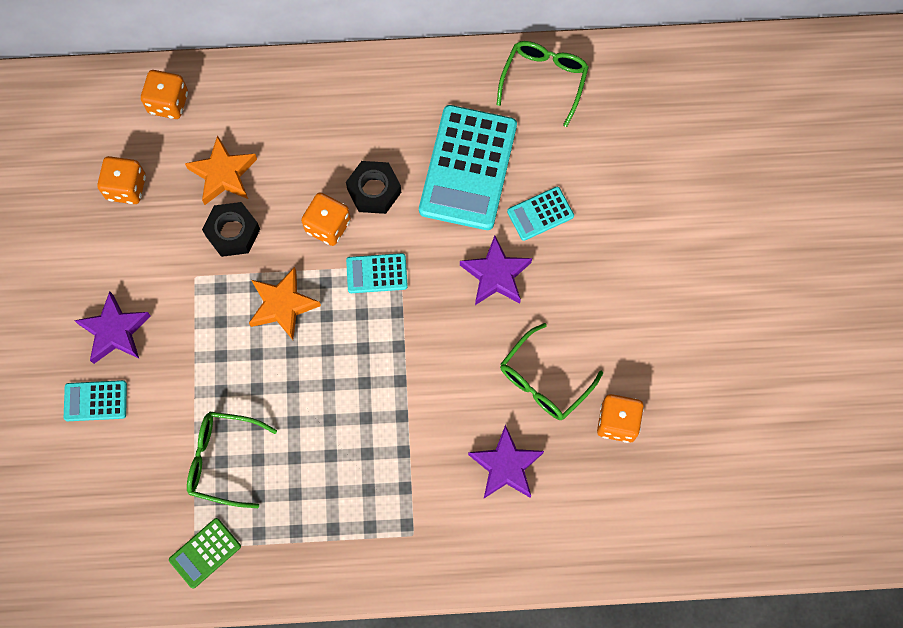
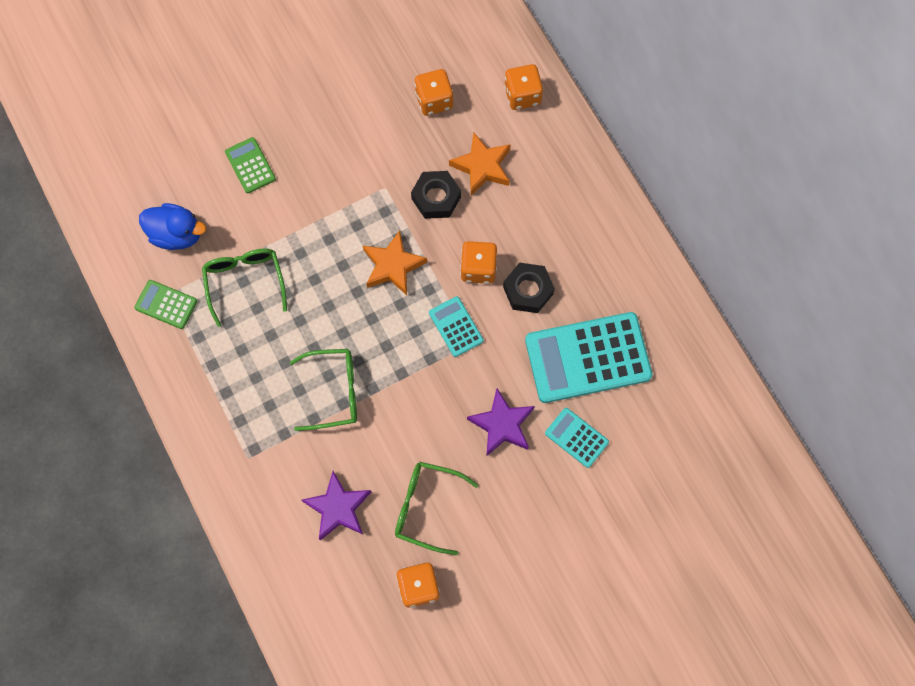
camera: 65 degrees right, 0 degrees up
turquoise calculator [64,380,127,421] -> green calculator [225,137,276,193]
purple star [74,291,151,364] -> none
green glasses [497,41,589,127] -> green glasses moved to [290,349,357,431]
none -> blue duck [139,203,206,250]

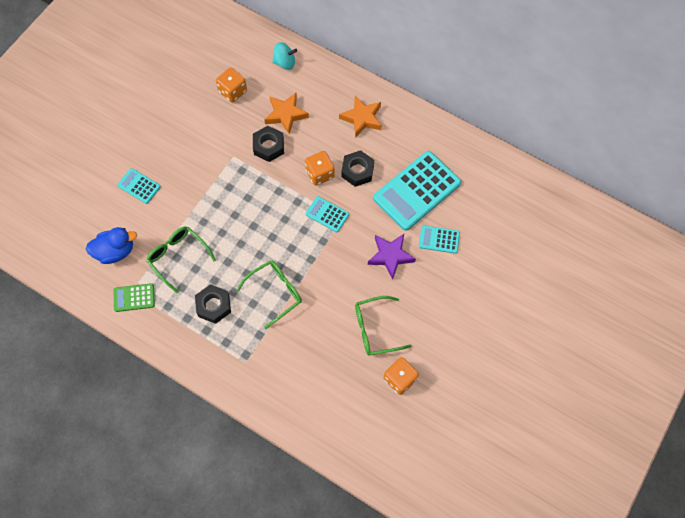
camera: 30 degrees left, 5 degrees down
green calculator [225,137,276,193] -> turquoise calculator [117,168,161,204]
purple star [301,471,371,540] -> none
orange star [363,230,427,295] -> orange star moved to [339,95,382,138]
orange dice [504,64,543,110] -> turquoise spinning top [272,42,297,70]
none -> black nut [195,284,231,324]

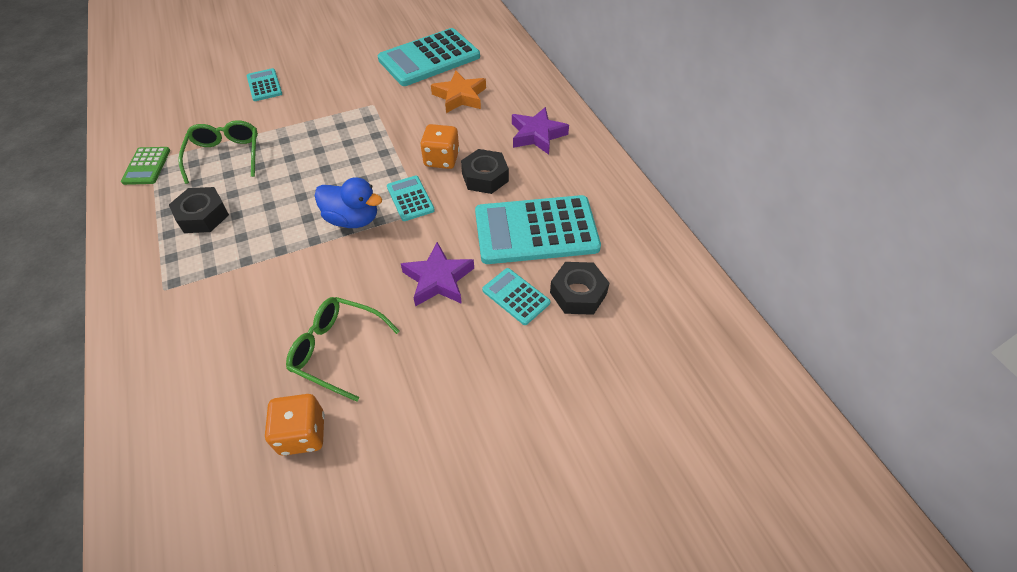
camera: 35 degrees right, 15 degrees down
blue duck [86,227,137,264] -> blue duck moved to [315,177,382,228]
green calculator [114,283,155,312] -> green calculator turned 120 degrees counterclockwise [121,147,170,185]
orange dice [216,67,247,103] -> turquoise calculator [378,28,480,86]
green glasses [237,260,302,329] -> none
black nut [253,126,284,162] -> black nut moved to [550,262,609,315]
turquoise spinning top [272,42,297,70] -> none
orange star [339,95,382,138] -> purple star [512,107,569,155]

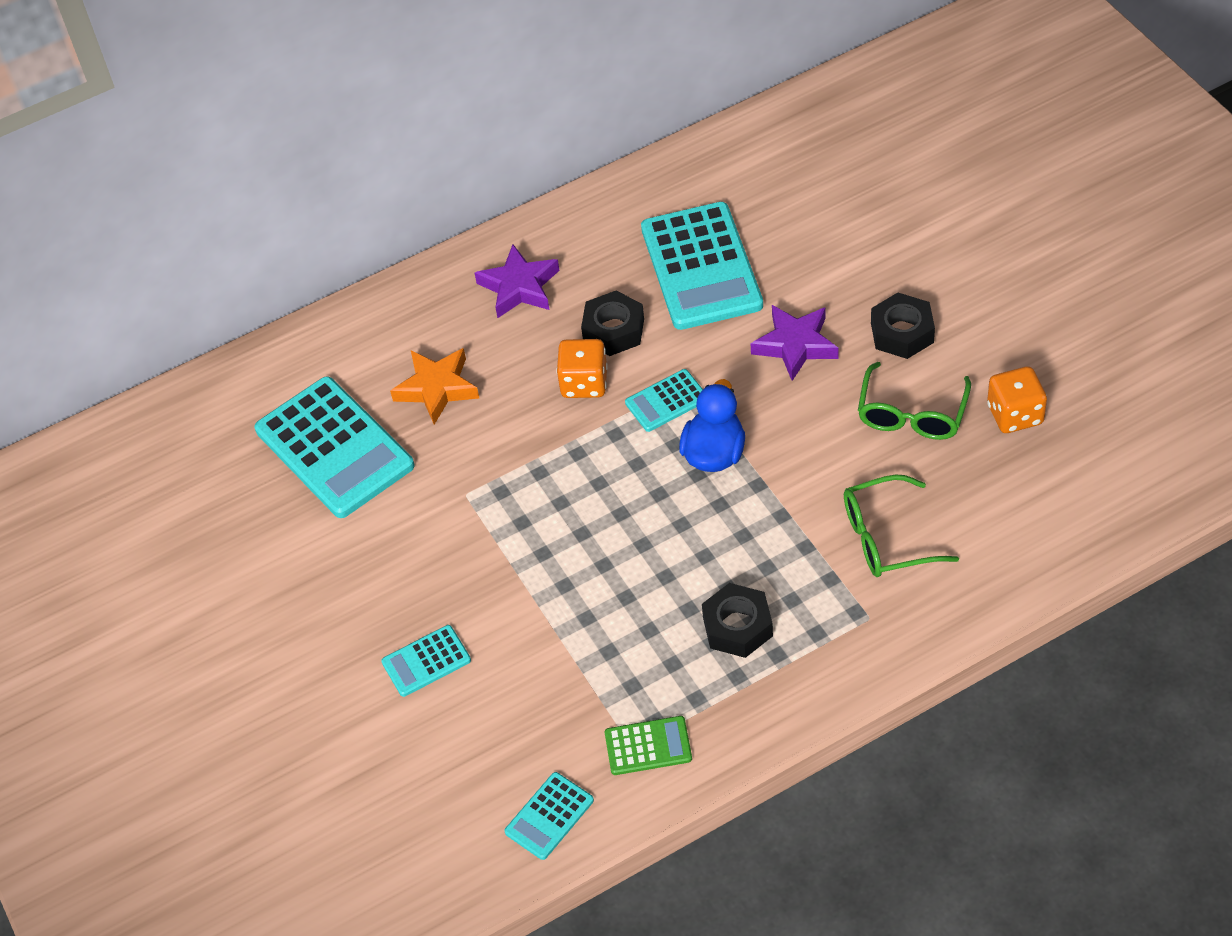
camera: 90 degrees left, 0 degrees up
green glasses [178,120,258,184] -> green glasses moved to [844,474,959,577]
turquoise calculator [482,268,550,325] -> turquoise calculator moved to [504,772,594,860]
black nut [550,262,609,315] -> black nut moved to [871,293,935,359]

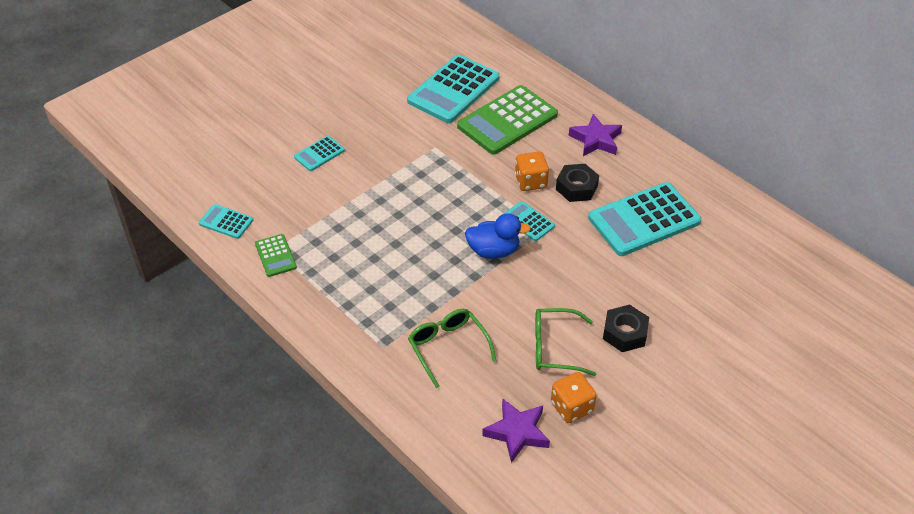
camera: 70 degrees right, 5 degrees down
turquoise calculator [381,625,471,697] -> turquoise calculator turned 90 degrees counterclockwise [294,136,345,171]
orange star [390,348,479,425] -> green calculator [457,85,558,155]
black nut [702,583,773,658] -> none
purple star [750,305,839,381] -> purple star moved to [482,399,550,463]

